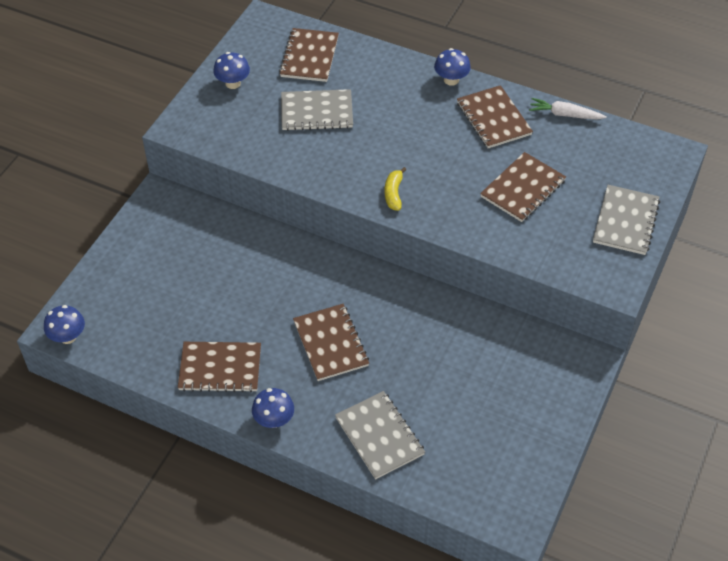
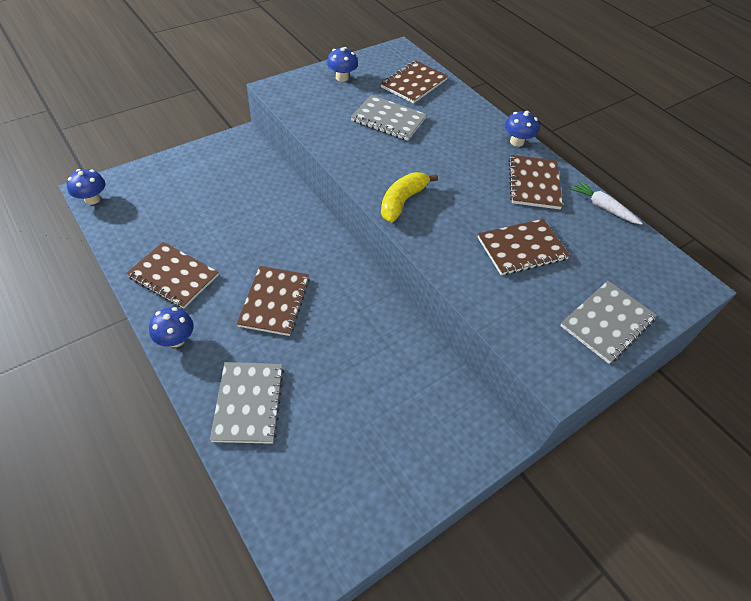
camera: 25 degrees right, 0 degrees up
yellow banana [385,167,406,211] -> yellow banana [381,172,438,222], size x1.53

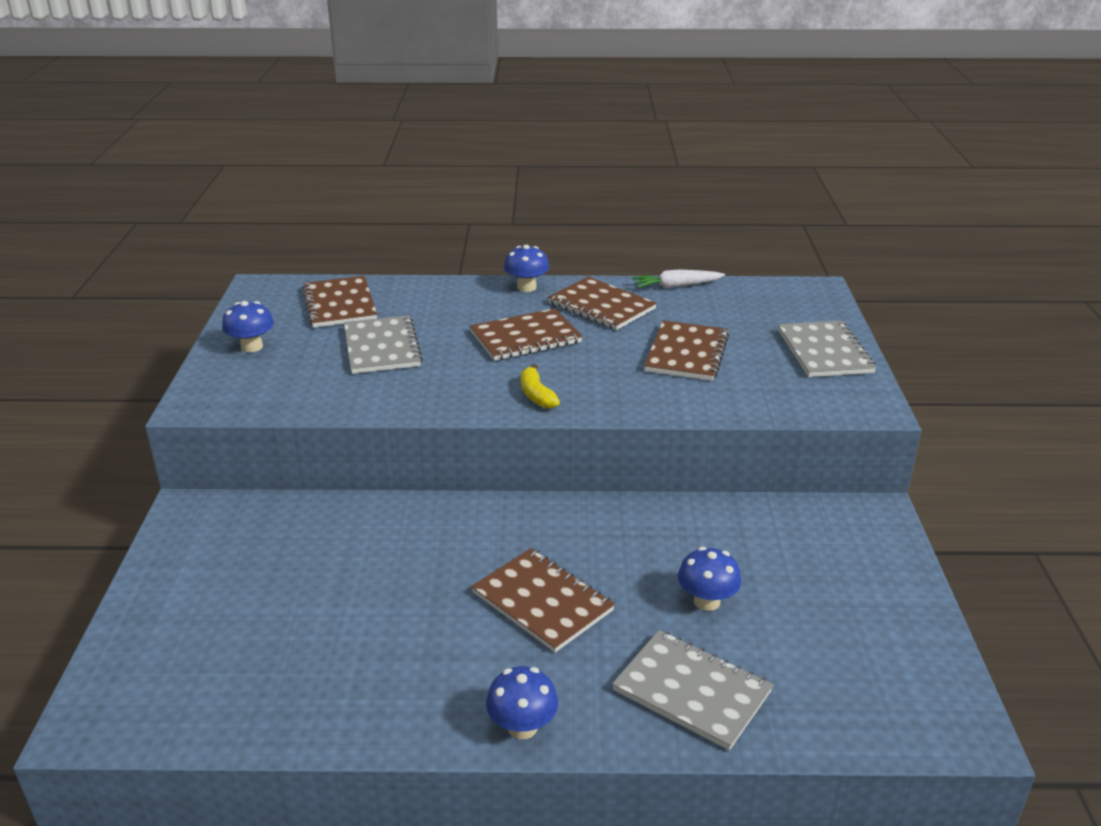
camera: 50 degrees left, 20 degrees down
blue mushroom [67,169,105,205] -> blue mushroom moved to [678,547,742,611]
brown notebook [126,242,219,309] -> brown notebook moved to [470,308,583,361]
grey notebook [351,95,427,141] -> grey notebook turned 75 degrees counterclockwise [344,315,423,374]
yellow banana [381,172,438,222] -> yellow banana [521,364,560,409], size x0.65

